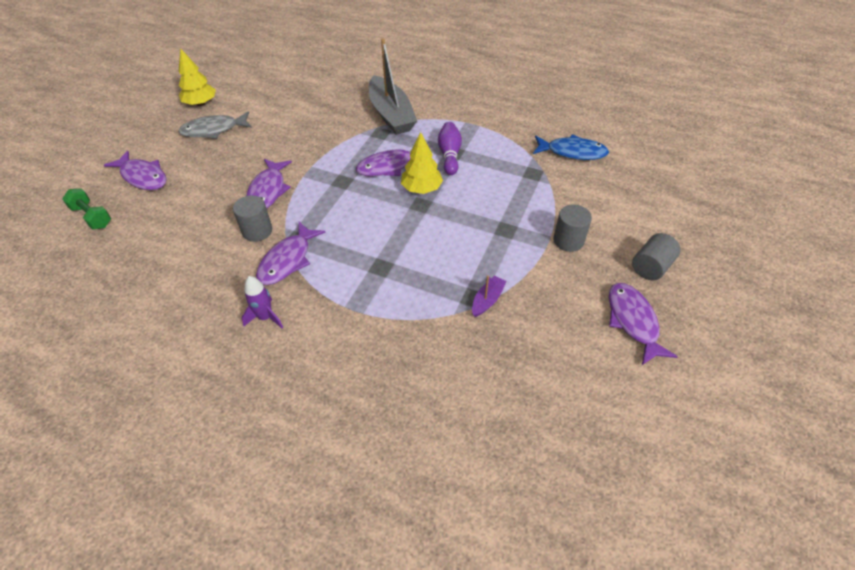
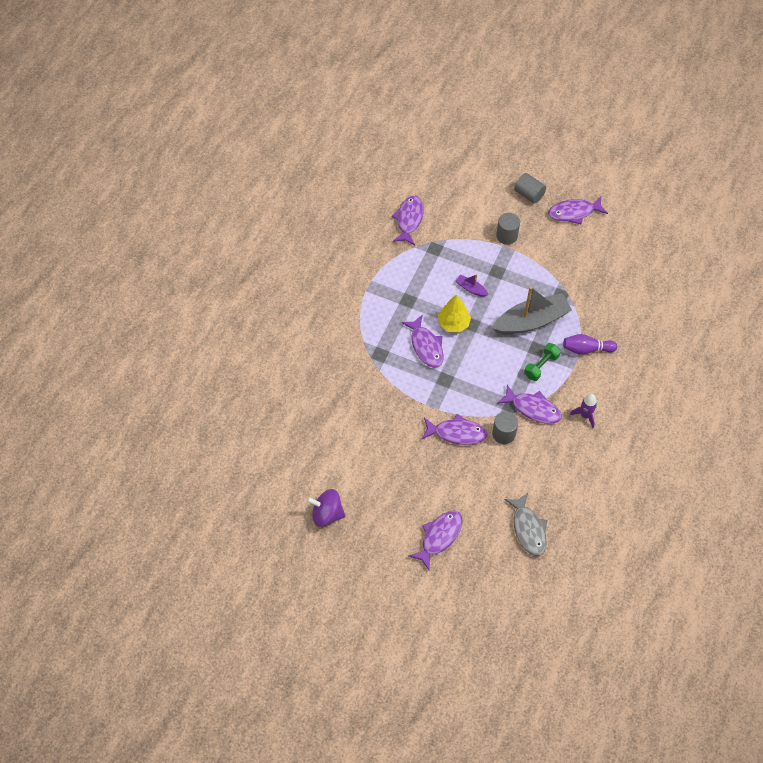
camera: 90 degrees left, 10 degrees up
green dumbbell [62,188,111,230] -> green dumbbell moved to [524,343,561,381]
grey fish [178,111,252,139] -> grey fish moved to [504,493,547,556]
yellow tree [179,48,216,106] -> purple spinning top [306,489,345,527]
grey boat [369,38,417,135] -> grey boat moved to [492,286,572,334]
purple bowling pin [438,122,462,175] -> purple bowling pin moved to [563,334,617,355]
purple boat [472,275,507,317] -> purple boat moved to [456,274,488,297]
blue fish [533,134,609,160] -> purple fish [392,196,424,245]

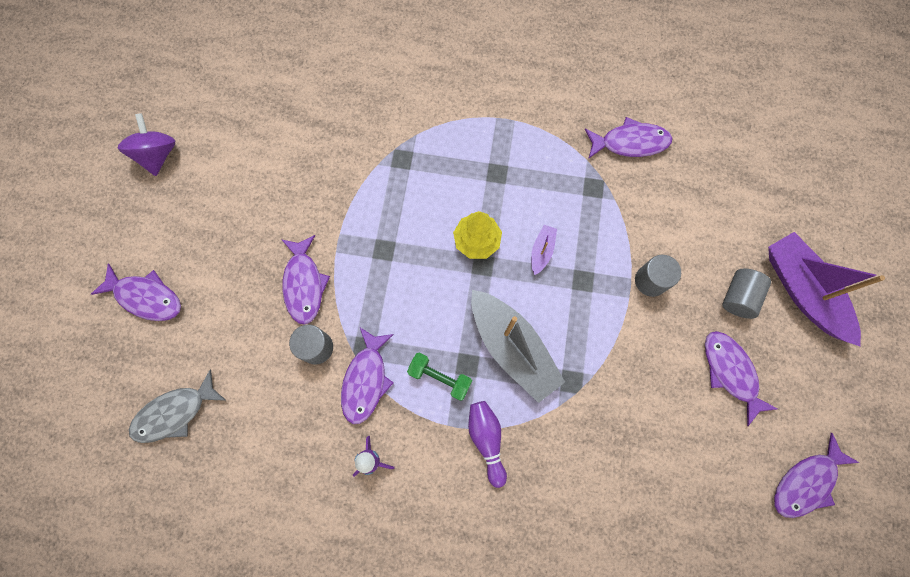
camera: 75 degrees right, 15 degrees up
purple fish [401,314,444,368] -> purple fish moved to [774,433,860,518]
none -> purple boat [768,232,885,346]

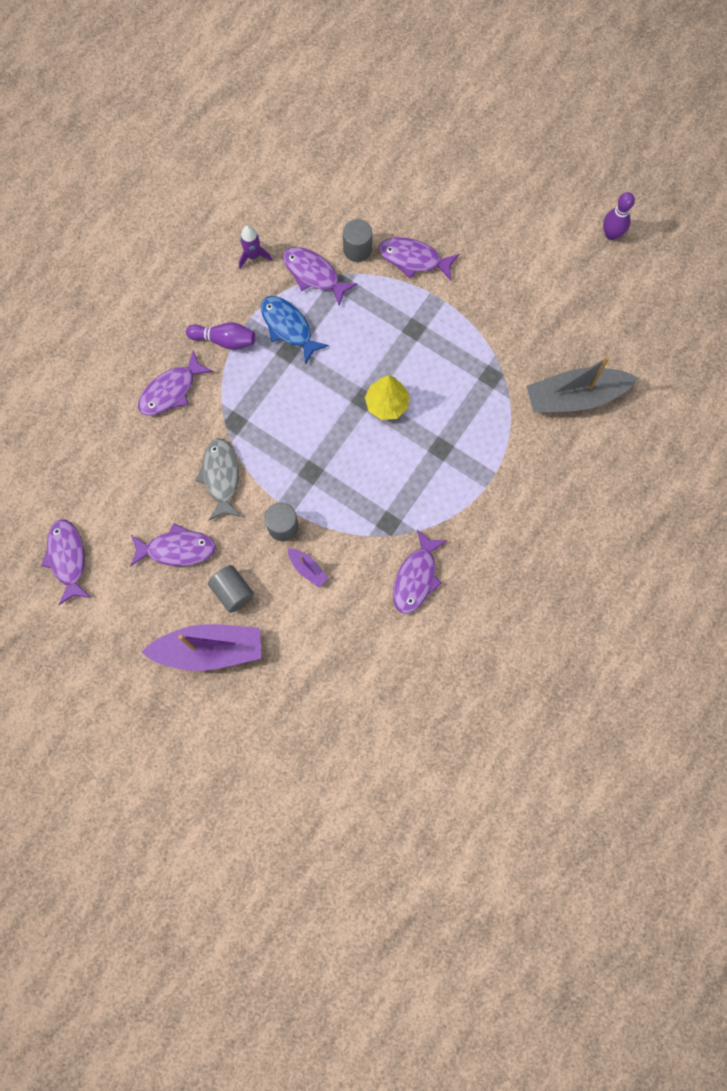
camera: 115 degrees right, 0 degrees up
purple fish [91,263,181,321] -> purple fish moved to [138,351,214,416]
purple spinning top [118,113,175,176] -> none
grey fish [129,369,227,443] -> grey fish moved to [196,438,241,520]
green dumbbell [407,353,472,401] -> blue fish [261,296,329,365]
grey boat [471,290,565,403] -> grey boat moved to [527,356,638,413]
purple boat [531,225,557,275] -> purple boat moved to [288,548,328,587]
none -> purple bowling pin [603,192,635,240]

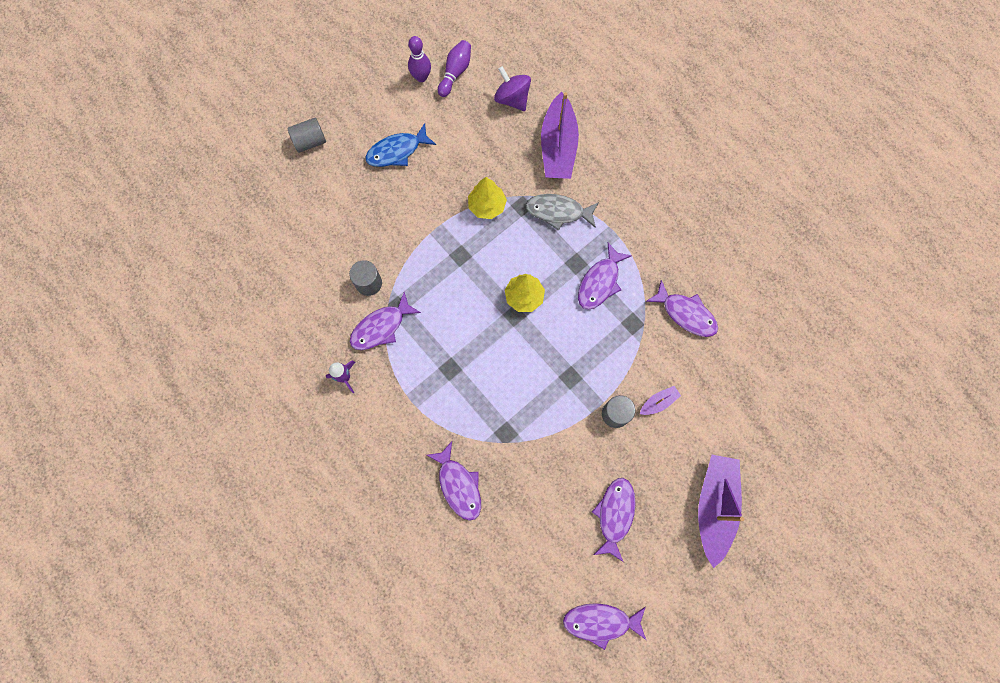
camera: 75 degrees left, 0 degrees up
purple bowling pin [186,322,255,350] -> purple bowling pin moved to [438,40,471,97]
grey fish [196,438,241,520] -> grey fish moved to [526,194,599,231]
grey cylinder [208,565,254,613] -> grey cylinder moved to [287,118,326,153]
blue fish [261,296,329,365] -> blue fish moved to [365,123,436,167]
purple fish [379,237,459,280] -> purple fish moved to [578,243,632,310]
grey boat [527,356,638,413] -> purple boat [541,92,579,179]
none -> yellow tree [468,177,507,219]
none -> purple spinning top [494,66,531,111]

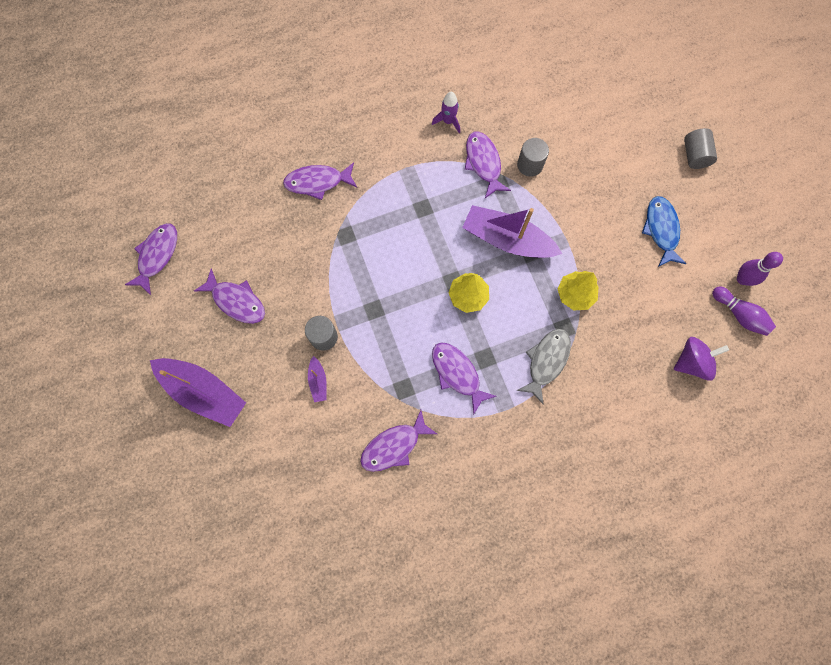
camera: 110 degrees right, 0 degrees up
purple boat [541,92,579,179] -> purple boat moved to [462,205,562,258]

